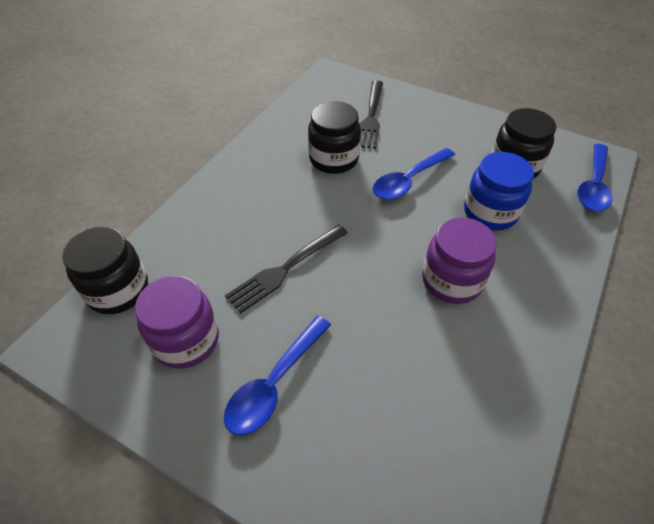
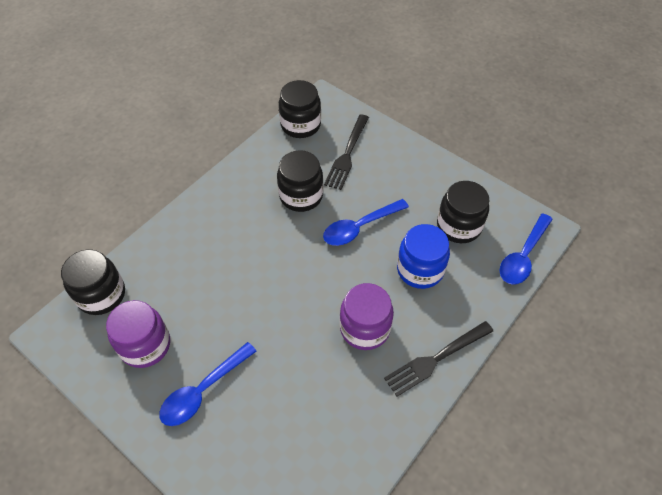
camera: 10 degrees right, 5 degrees up
black fork [225,225,348,314] -> black fork moved to [384,321,493,397]
none -> black jar [279,80,321,138]

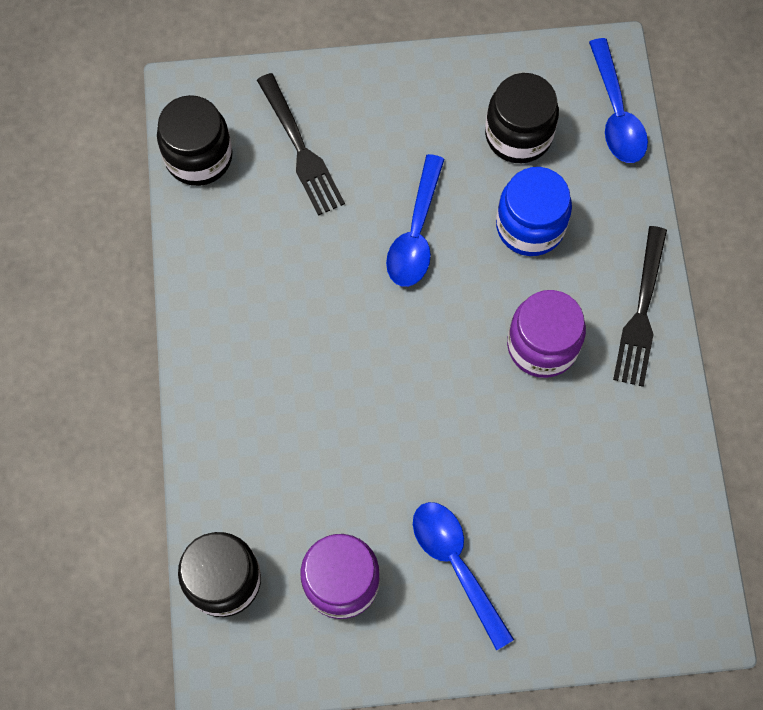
camera: 45 degrees left, 15 degrees up
blue spoon [159,342,257,426] -> blue spoon turned 150 degrees clockwise [413,502,514,650]
black jar [277,150,323,212] -> none

